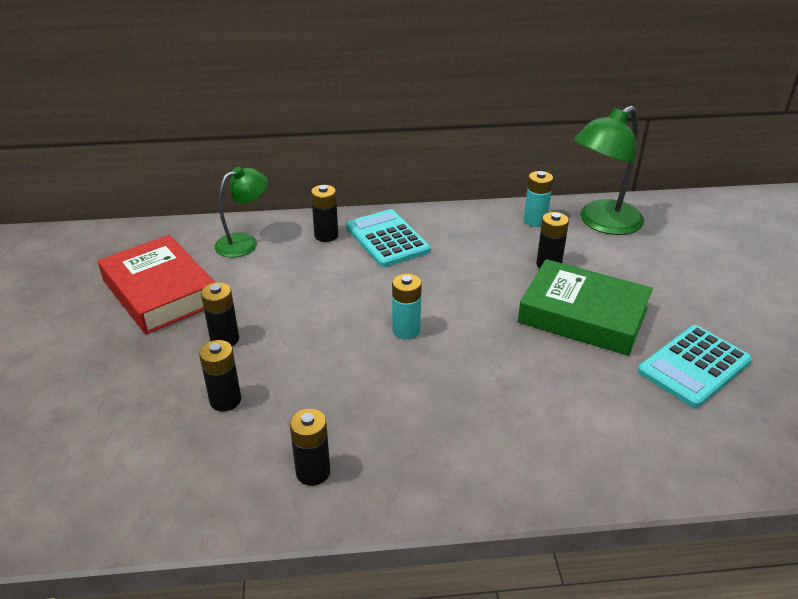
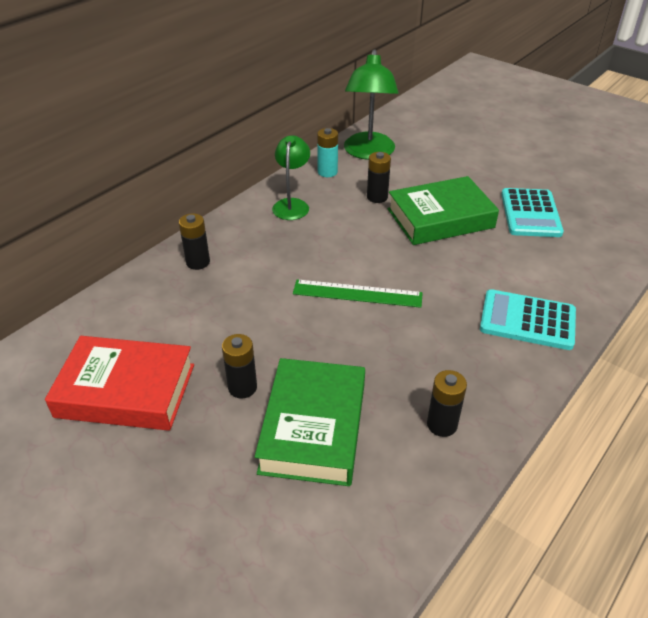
camera: 45 degrees left, 5 degrees up
black battery [199,340,241,411] -> green book [255,358,365,486]
green lamp [215,167,268,257] -> green lamp moved to [272,135,310,220]
turquoise calculator [346,209,431,267] -> turquoise calculator moved to [480,289,576,350]
turquoise battery [392,274,421,339] -> green ruler [293,279,422,308]

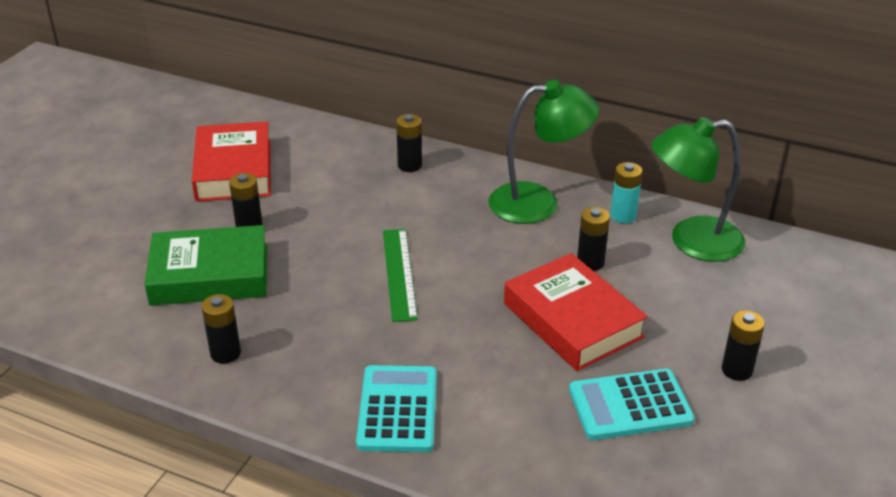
camera: 75 degrees right, 5 degrees down
green lamp [272,135,310,220] -> green lamp [489,80,599,224], size x1.57
green book [388,176,499,245] -> red book [504,253,648,371]
none -> black battery [722,310,765,381]

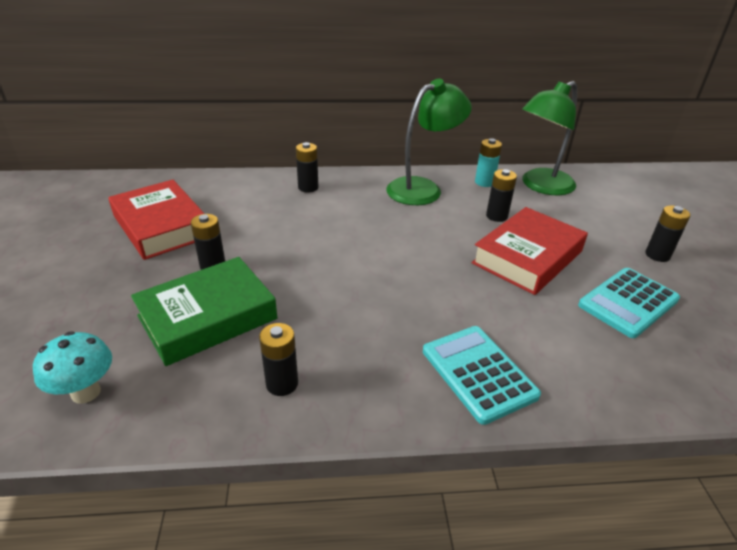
camera: 30 degrees left, 0 degrees up
green ruler [383,229,418,322] -> none
red book [504,253,648,371] -> red book turned 75 degrees counterclockwise [472,207,588,295]
none -> turquoise mushroom [33,331,112,403]

